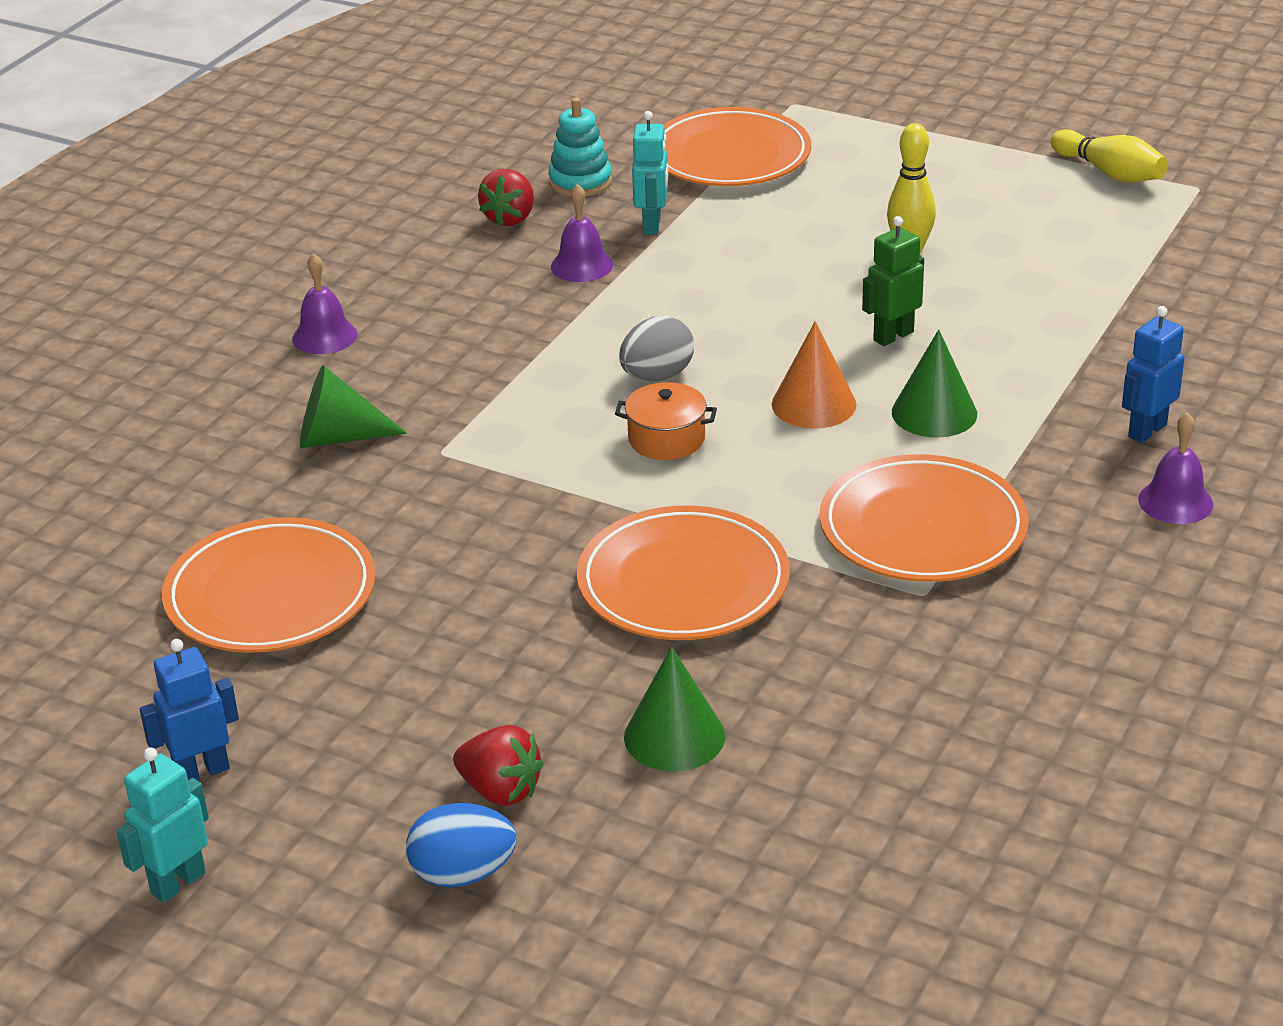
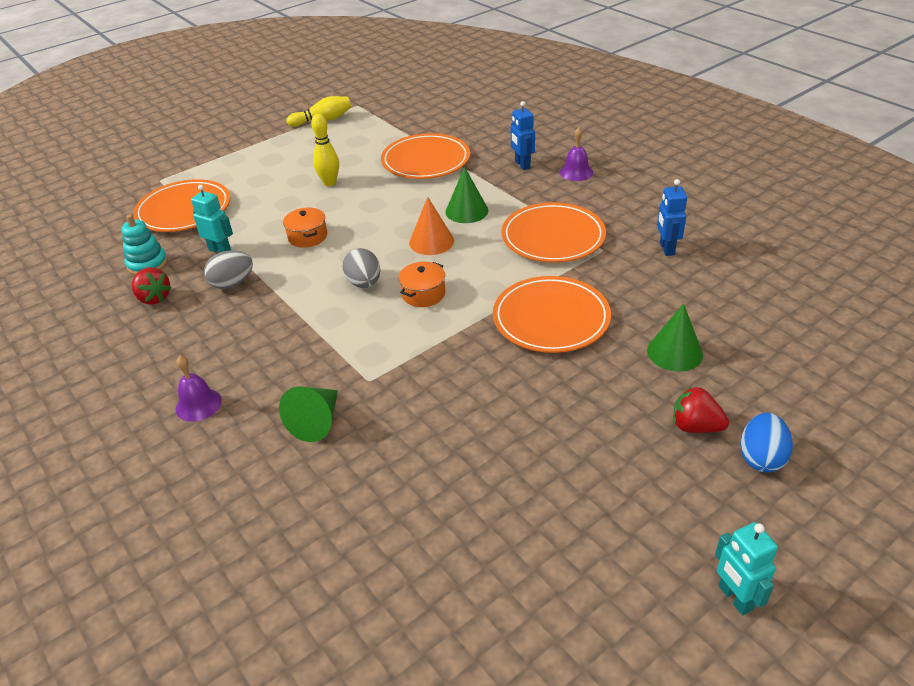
camera: 65 degrees left, 5 degrees up
blue robot [140,639,239,781] -> blue robot moved to [657,179,687,256]
orange plate [162,517,376,652] -> orange plate moved to [381,133,470,179]
red strawberry [453,725,544,806] -> red strawberry turned 120 degrees counterclockwise [673,387,729,433]
purple bell [551,184,613,282] -> grey egg [204,250,253,289]
green robot [862,216,924,346] -> none
none -> orange pot [283,208,327,248]

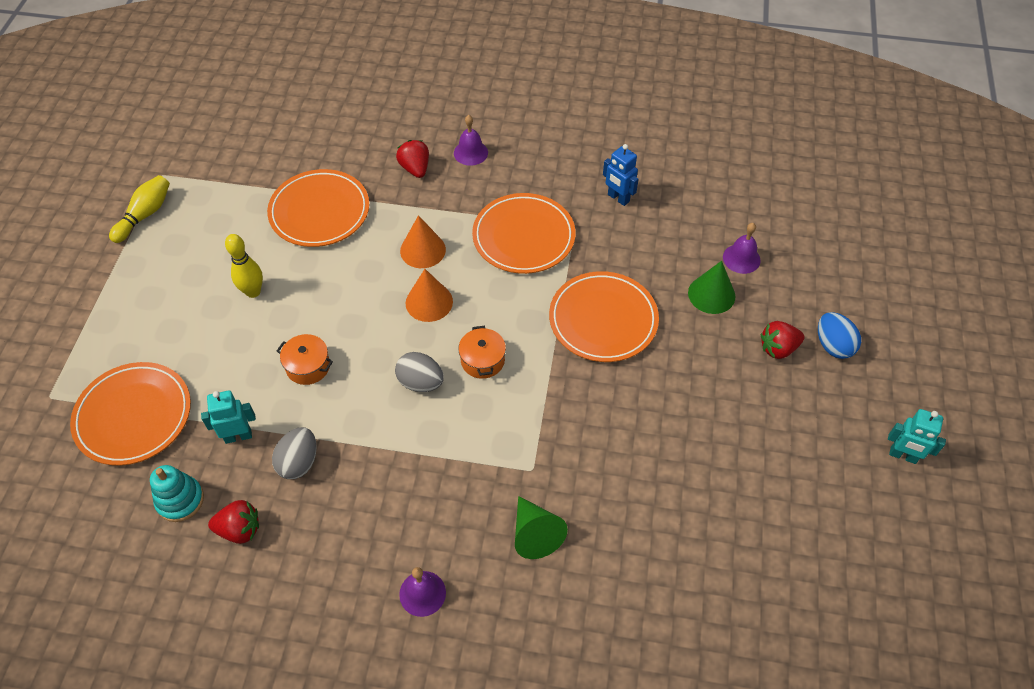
camera: 45 degrees left, 15 degrees up
green cone [445,167,488,223] -> orange cone [400,215,446,268]
blue robot [511,101,535,170] -> red strawberry [396,140,429,178]
none -> purple bell [723,223,761,274]

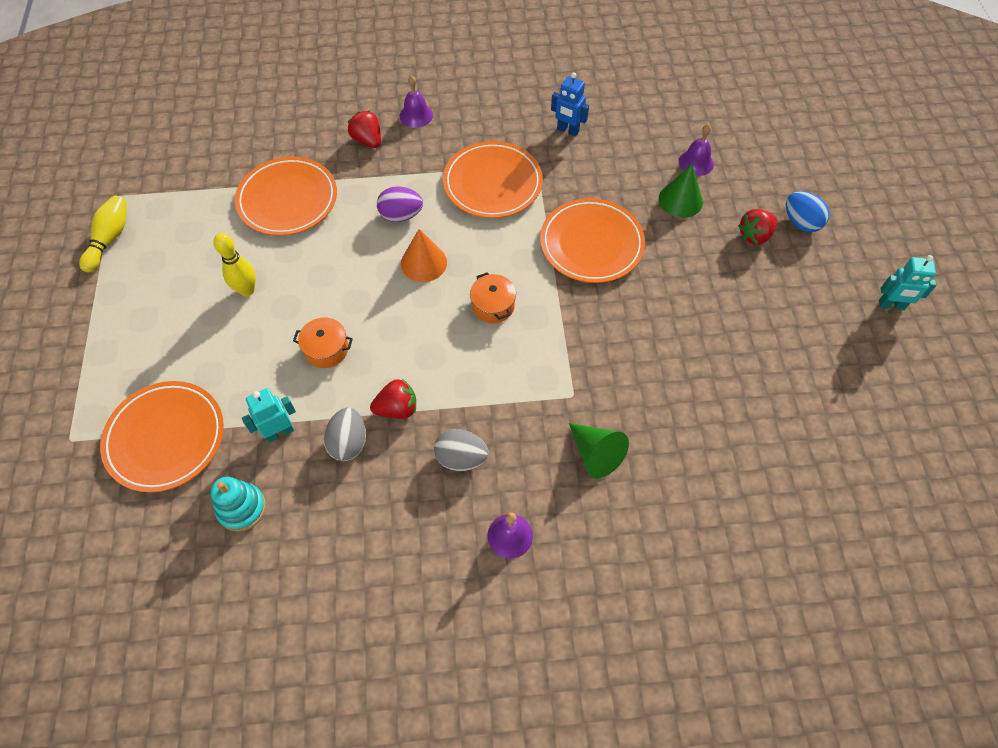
camera: 15 degrees left, 5 degrees up
red strawberry [208,500,259,544] -> red strawberry moved to [370,379,416,419]
grey egg [395,352,444,392] -> grey egg moved to [434,429,489,471]
orange cone [400,215,446,268] -> purple egg [377,186,423,222]

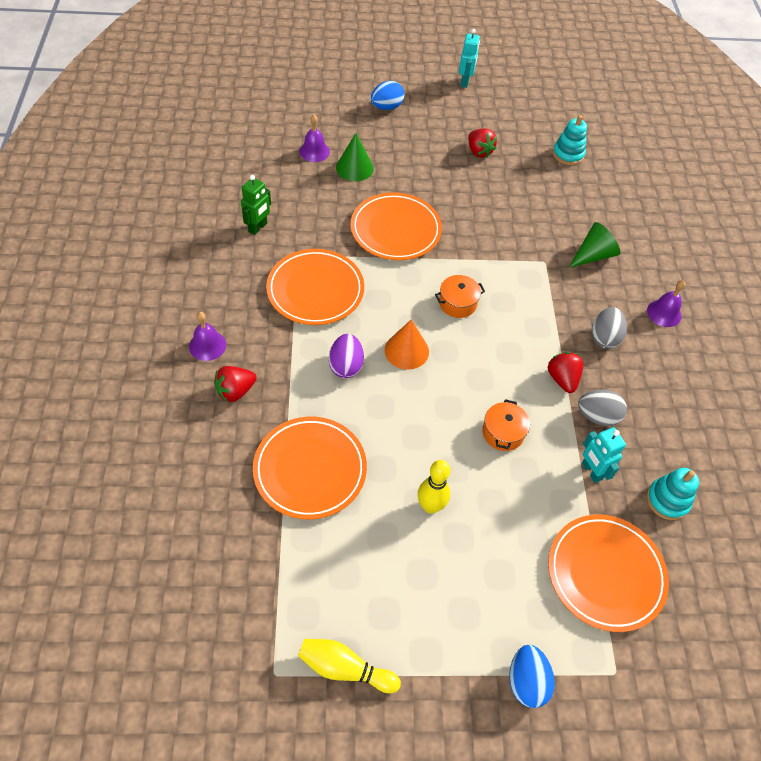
camera: 90 degrees left, 5 degrees down
blue robot [551,73,589,137] -> green robot [241,175,271,235]
red strawberry [738,209,778,245] -> red strawberry moved to [468,128,497,158]
none -> blue egg [509,645,555,708]
none -> turquoise stacking toy [553,115,587,165]

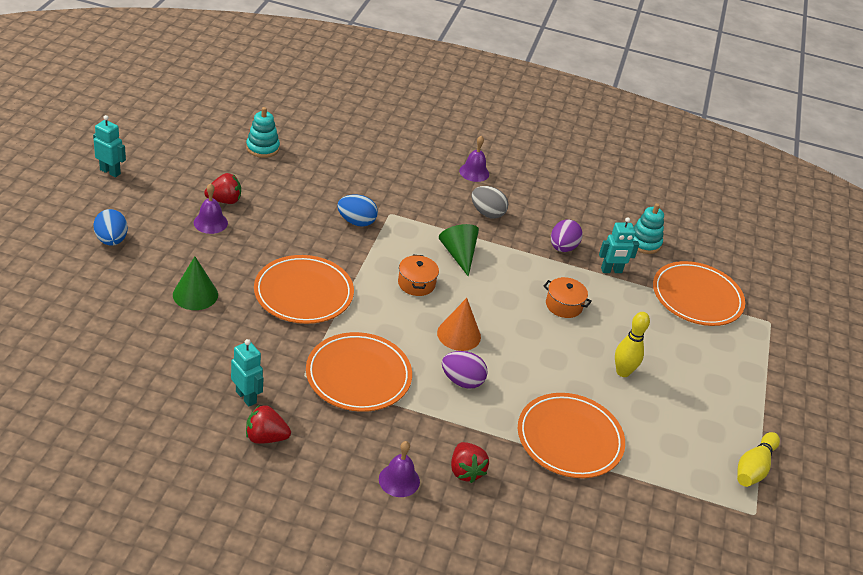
camera: 75 degrees left, 15 degrees down
green robot [241,175,271,235] -> turquoise robot [231,339,264,407]
purple bell [299,115,330,162] -> purple bell moved to [194,183,228,234]
blue egg [509,645,555,708] -> blue egg moved to [337,194,378,227]
red strawberry [548,352,583,393] -> red strawberry moved to [246,405,291,444]
green cone [569,222,620,268] -> green cone moved to [439,224,479,277]
grey egg [578,390,627,426] -> purple egg [551,220,583,252]

